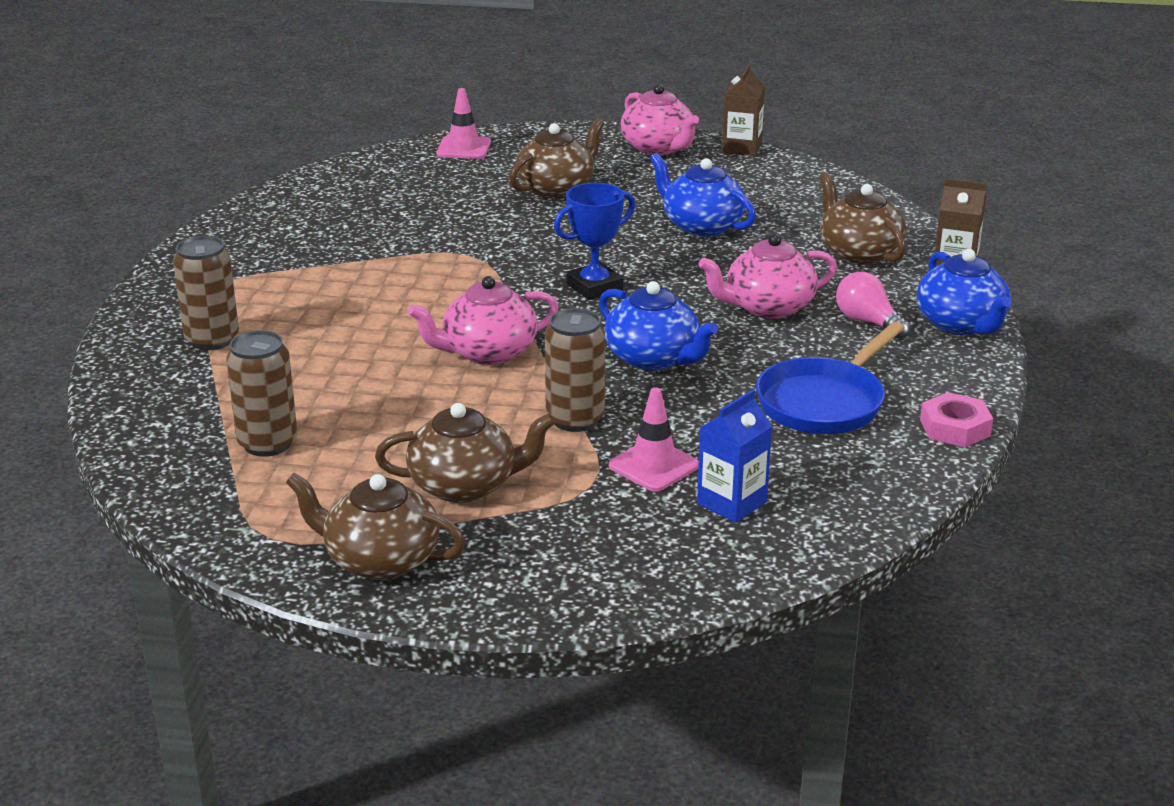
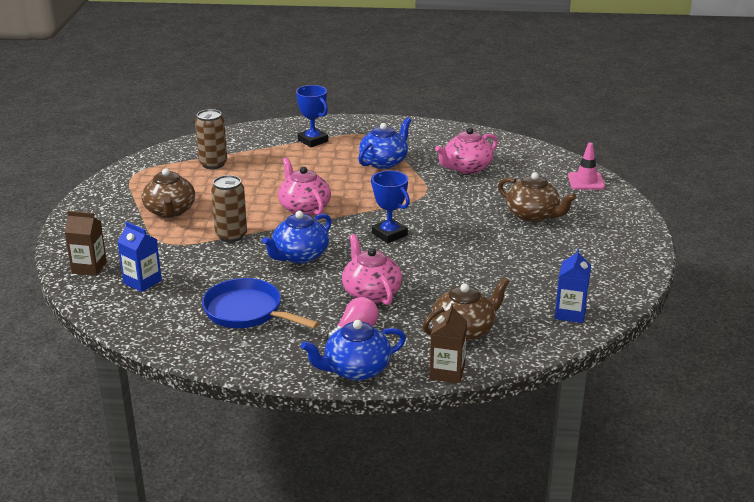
camera: 85 degrees right, 0 degrees up
brown can [173,236,239,350] -> blue trophy [296,85,328,147]
brown teapot [286,473,465,580] -> none
pink traffic cone [609,387,699,492] -> none
pink teapot [621,84,699,155] -> pink teapot moved to [435,128,498,174]
blue teapot [650,153,756,237] -> blue teapot moved to [358,117,411,169]
brown carton [722,64,765,156] -> brown carton moved to [65,211,107,276]
pink nut [920,392,993,447] -> none
none -> blue carton [555,249,591,323]

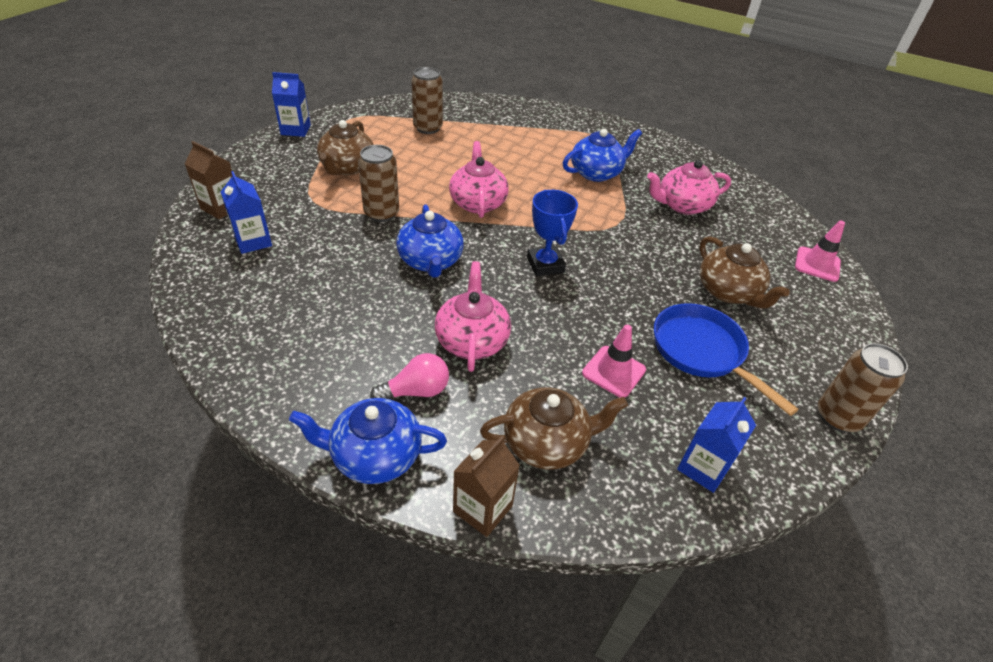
camera: 20 degrees right, 15 degrees up
blue pan [202,278,319,329] -> blue pan moved to [654,303,799,416]
blue teapot [262,211,332,264] -> blue teapot turned 75 degrees counterclockwise [396,205,464,278]
blue trophy [296,85,328,147] -> none
none -> blue carton [272,72,311,137]
none -> pink traffic cone [582,325,646,398]
none -> brown can [818,343,908,433]

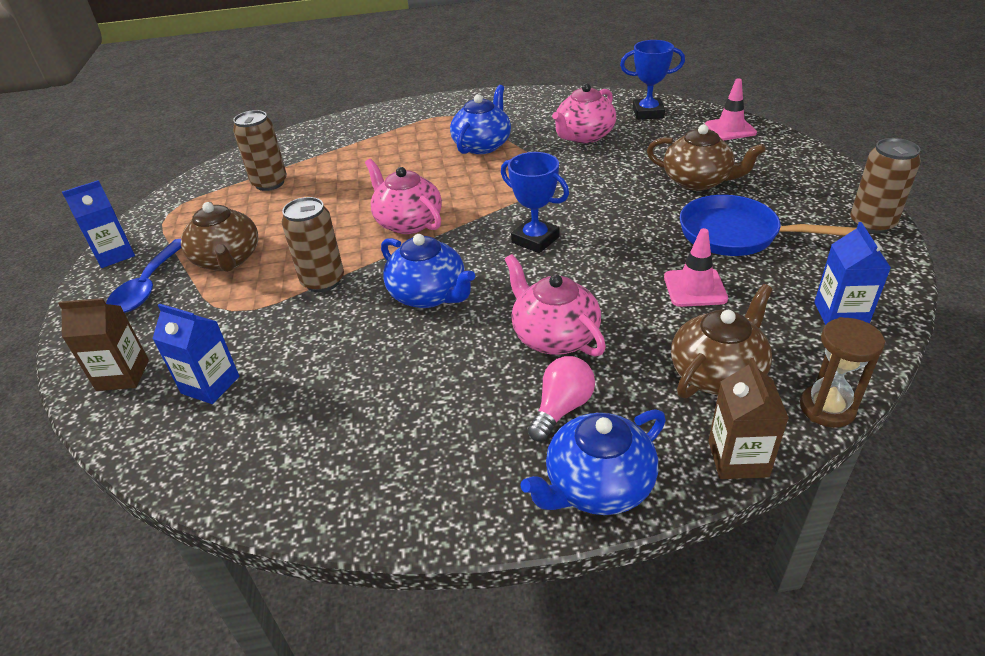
camera: 30 degrees left, 5 degrees down
none -> blue spoon [106,239,181,313]
none -> blue trophy [620,40,685,120]
none -> brown hourglass [800,317,885,428]

